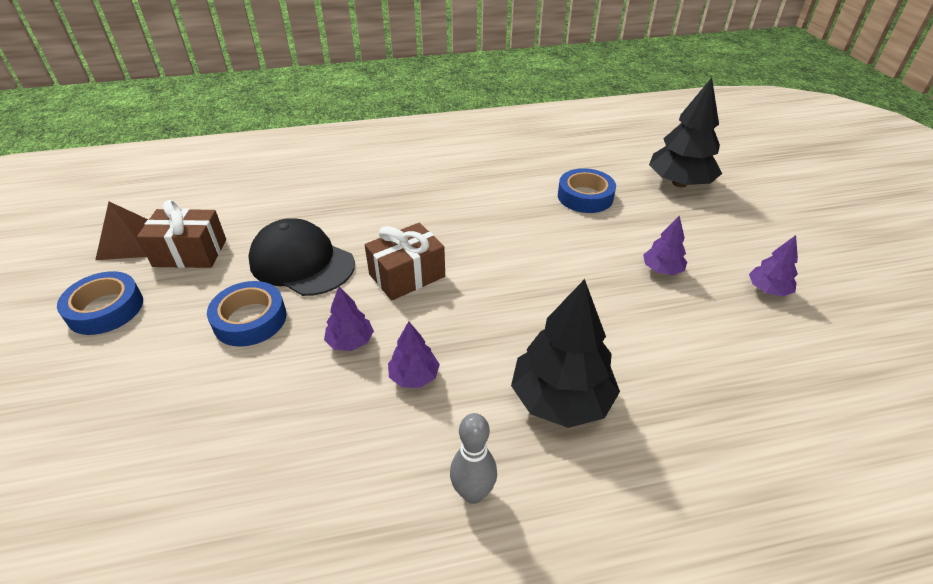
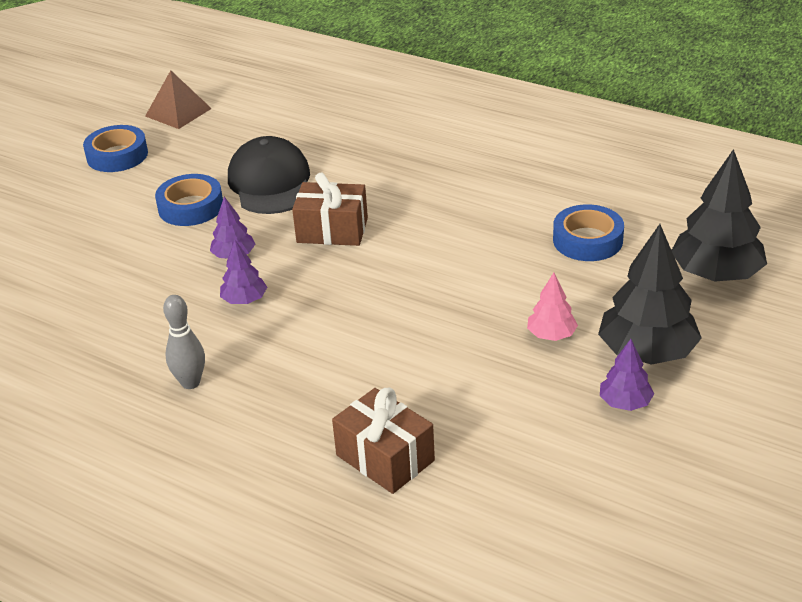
camera: 45 degrees right, 5 degrees down
brown gift [137,200,226,268] -> brown gift moved to [332,388,435,494]
black tree [511,279,620,428] -> black tree moved to [598,224,702,365]
purple tree [643,216,687,275] -> pink tree [527,273,578,341]

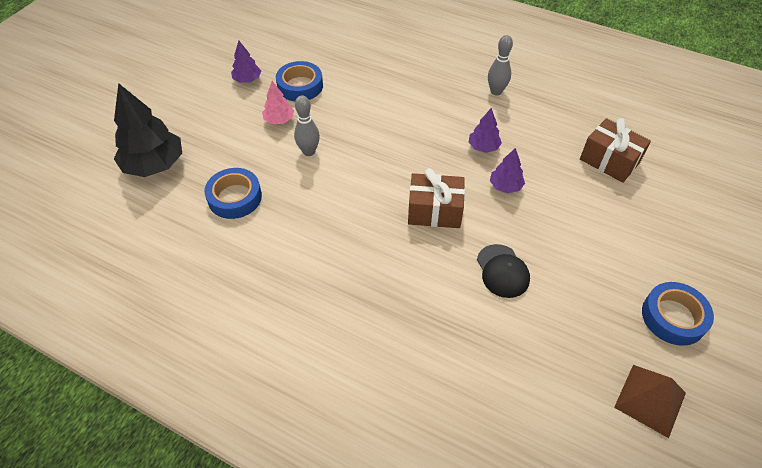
camera: 175 degrees right, 15 degrees up
blue tape [155,174,223,226] -> blue tape moved to [276,61,323,101]
black cap [228,136,310,214] -> black cap [477,244,530,298], size x0.61
brown gift [332,388,435,494] -> brown gift moved to [580,118,651,183]
black tree [598,224,702,365] -> none
none -> grey bowling pin [294,95,320,156]

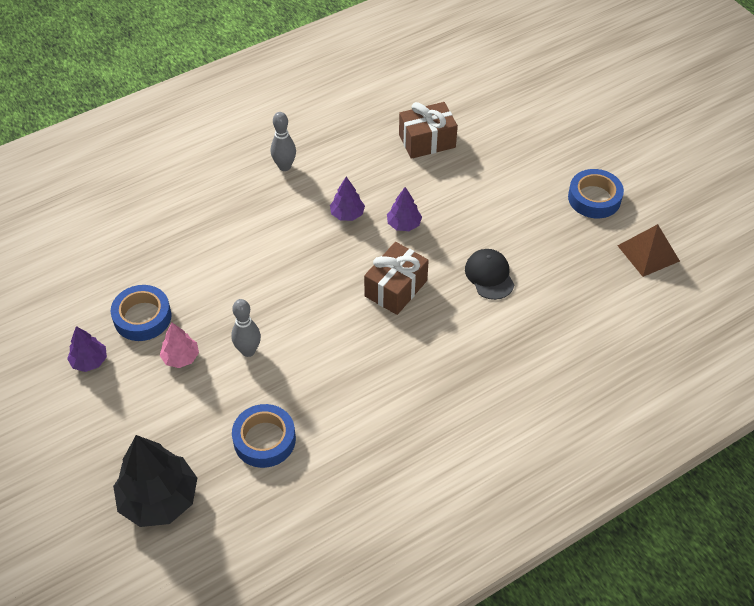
camera: 60 degrees left, 0 degrees up
black cap [477,244,530,298] -> black cap turned 120 degrees counterclockwise [465,249,514,300]

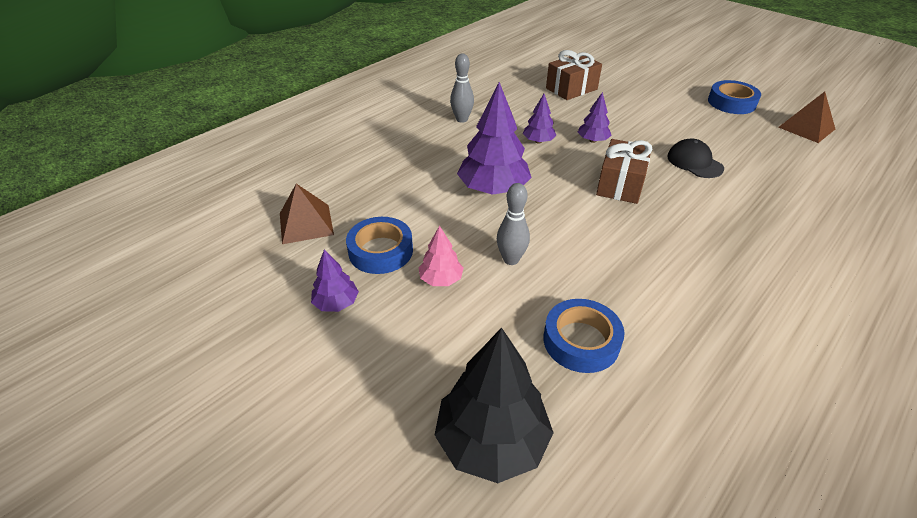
camera: 15 degrees left, 10 degrees down
none -> brown pyramid [280,184,334,244]
none -> purple tree [457,82,532,195]

